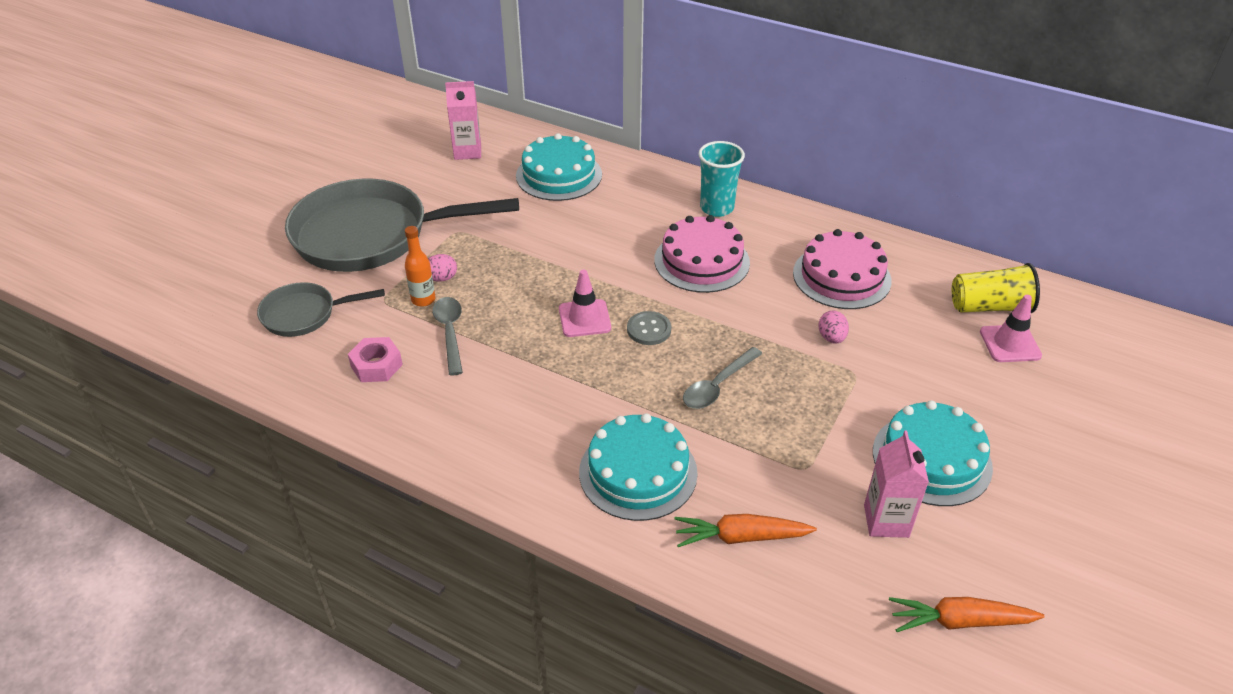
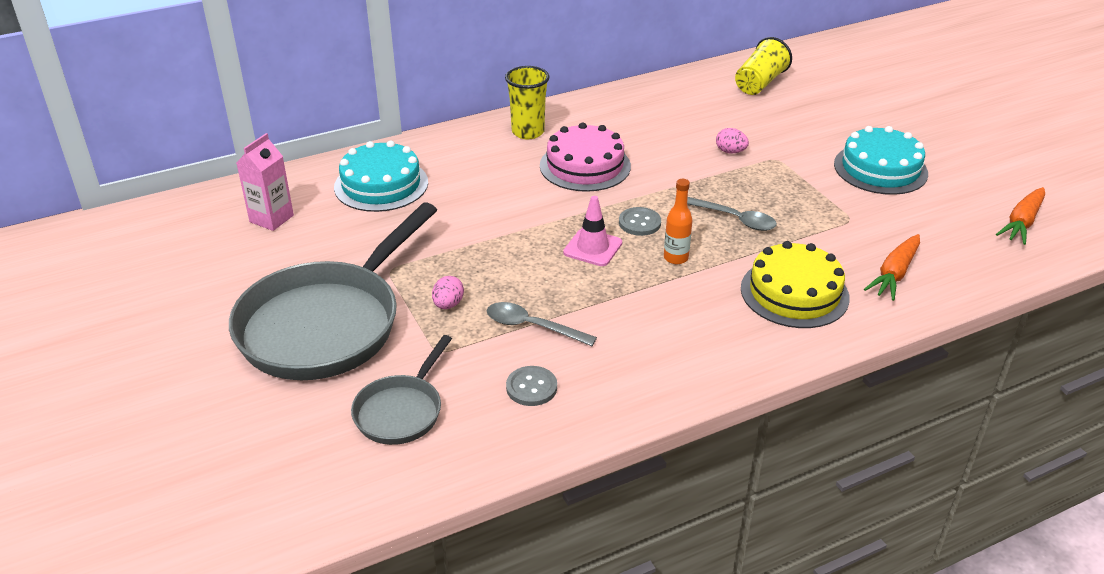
camera: 55 degrees left, 5 degrees down
pink nut [348,337,403,382] -> grey button [506,366,557,406]
orange bottle [405,226,435,307] -> orange bottle moved to [664,179,693,264]
turquoise cake [579,413,698,521] -> yellow cake [741,241,850,328]
grey spoon [683,347,763,409] -> grey spoon turned 45 degrees counterclockwise [687,197,777,231]
turquoise cup [698,141,745,217] -> yellow cup [505,66,549,139]
pink cake [793,229,892,309] -> none
pink carton [864,431,929,538] -> none
pink traffic cone [980,295,1042,362] -> none

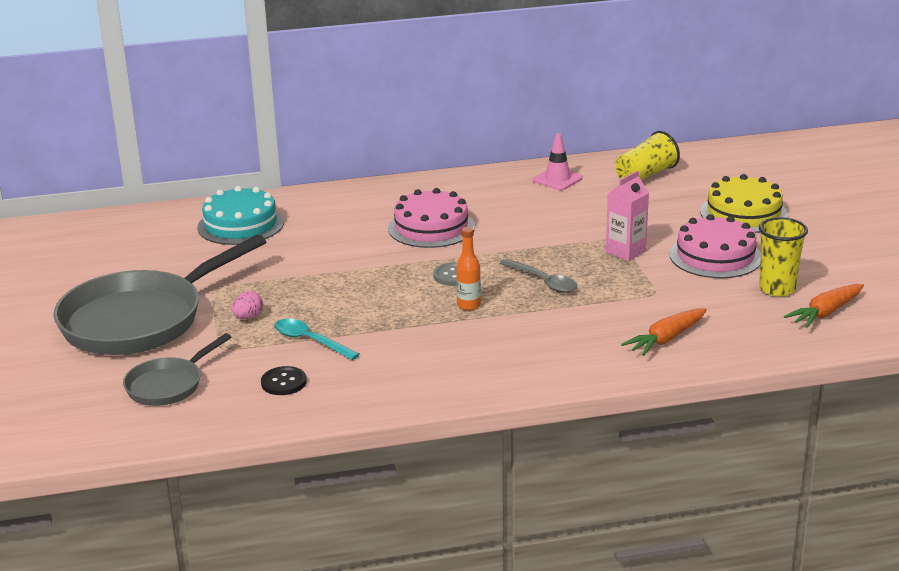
camera: 15 degrees right, 10 degrees down
pink carton [236,133,294,231] -> pink carton moved to [606,171,649,261]
grey spoon [487,302,597,346] -> turquoise spoon [274,319,360,360]
yellow cup [505,66,549,139] -> yellow cup moved to [759,217,808,297]
grey button [506,366,557,406] -> black button [261,366,307,395]
pink traffic cone [563,196,622,266] -> pink traffic cone moved to [533,133,583,190]
pink egg [716,128,749,153] -> none
yellow cake [741,241,850,328] -> yellow cake moved to [700,174,788,233]
turquoise cake [834,126,928,195] -> pink cake [669,214,761,278]

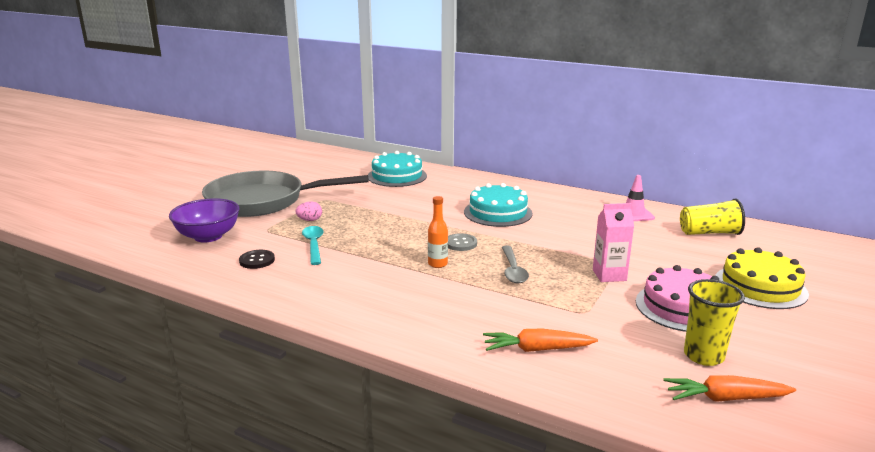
camera: 40 degrees right, 5 degrees down
grey pan [123,333,231,406] -> purple bowl [169,198,239,242]
pink cake [388,188,475,248] -> turquoise cake [464,183,533,227]

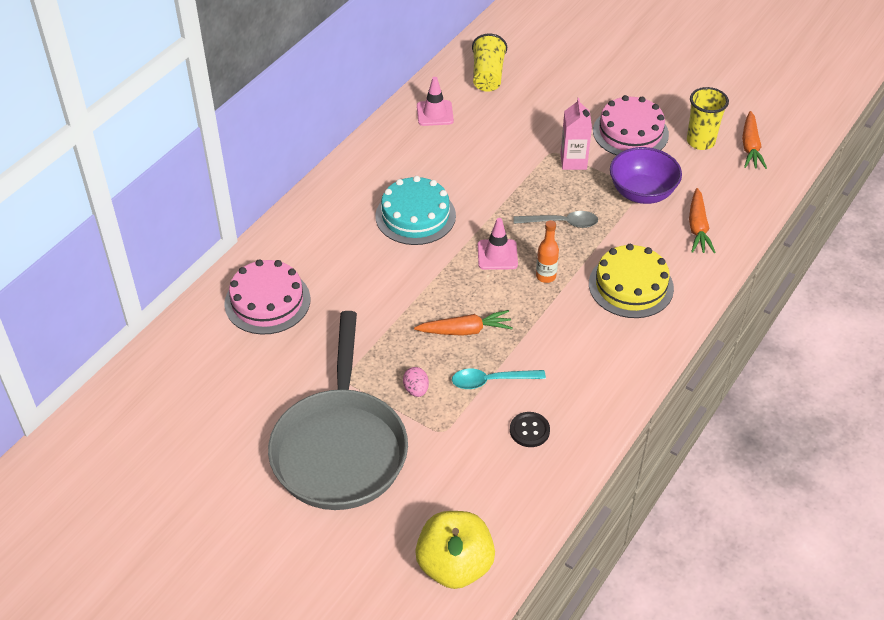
camera: 85 degrees left, 25 degrees up
purple bowl [169,198,239,242] -> purple bowl moved to [610,147,682,204]
turquoise cake [368,151,427,187] -> pink cake [224,259,310,335]
grey button [448,233,477,251] -> pink traffic cone [478,218,518,270]
yellow cake [715,247,809,309] -> yellow cake moved to [589,244,674,318]
none -> orange carrot [414,310,513,336]
none -> yellow apple [415,511,495,589]

